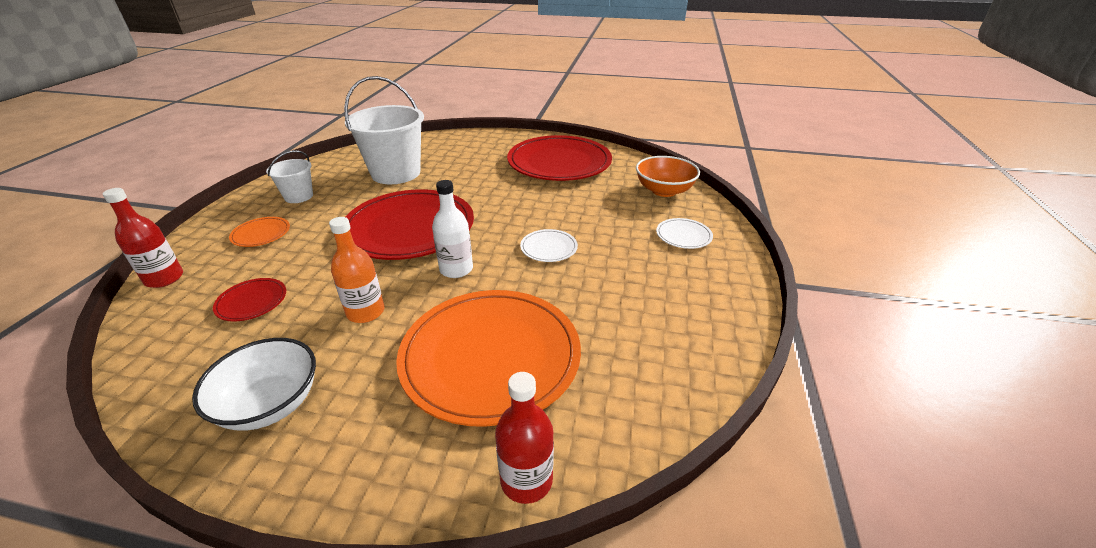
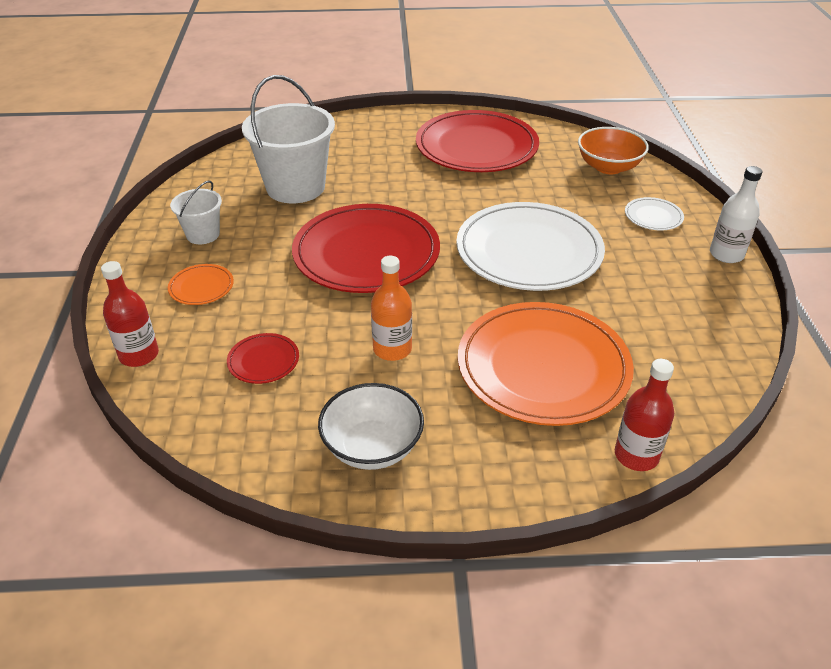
camera: 15 degrees left, 5 degrees up
white bottle [432,180,473,278] -> white bottle moved to [710,166,762,263]
white plate [520,229,578,262] -> white plate [456,202,605,291], size x2.39

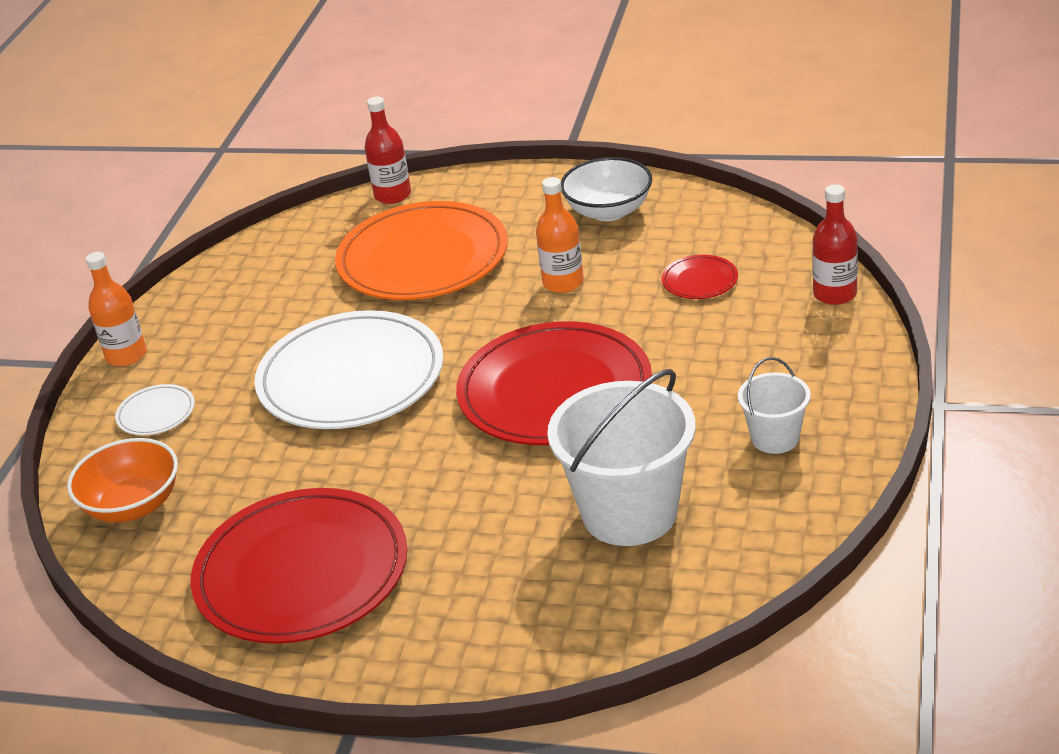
camera: 160 degrees left, 5 degrees down
orange plate [168,264,234,305] -> none
white bottle [710,166,762,263] -> orange bottle [86,252,147,366]

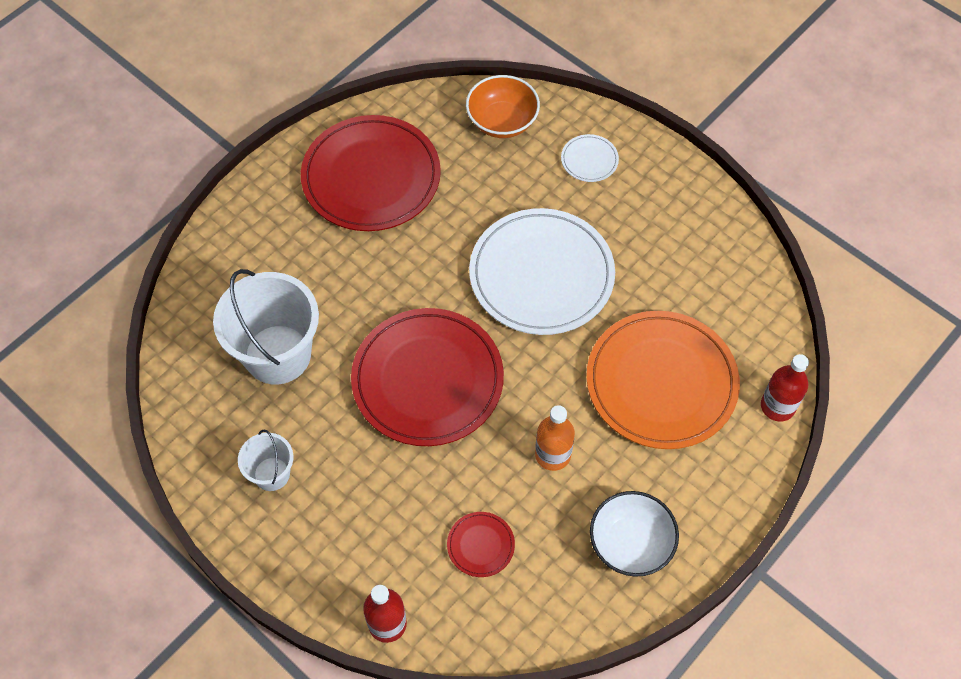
camera: 115 degrees right, 25 degrees up
orange bottle [86,252,147,366] -> none

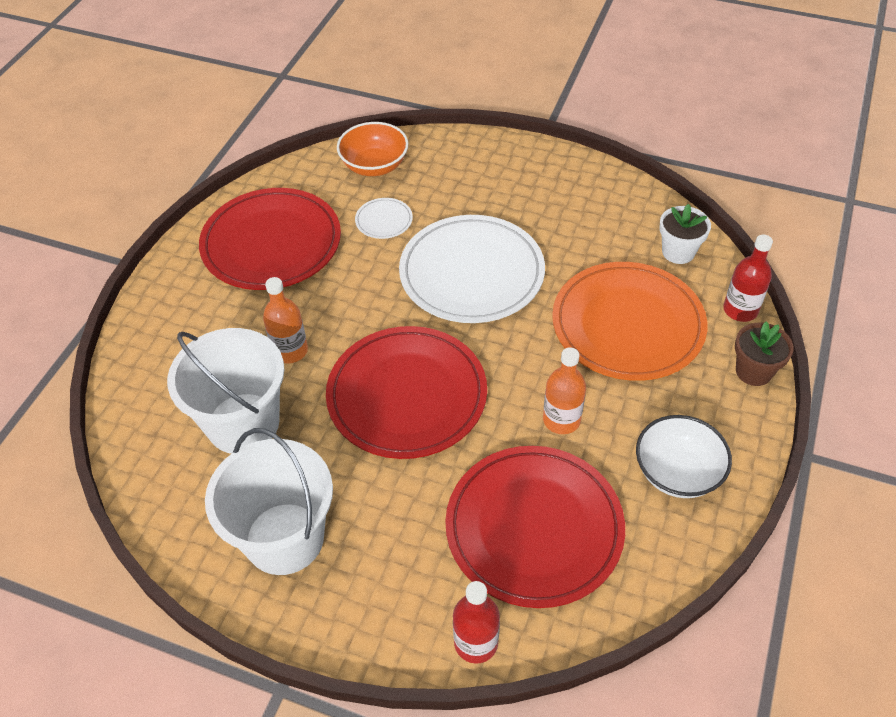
camera: 20 degrees left, 10 degrees down
white bucket [238,430,294,491] -> white bucket [205,428,333,575], size x1.94
red plate [447,512,515,577] -> red plate [445,446,625,608], size x2.39
white plate [561,134,619,182] -> white plate moved to [355,198,413,239]
none -> orange bottle [263,277,308,363]
none -> white flower pot [659,204,711,264]
none -> brown flower pot [735,322,793,386]

